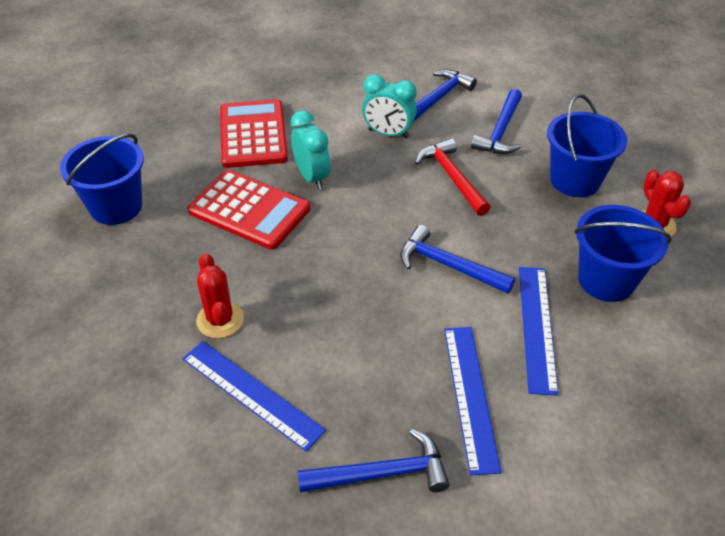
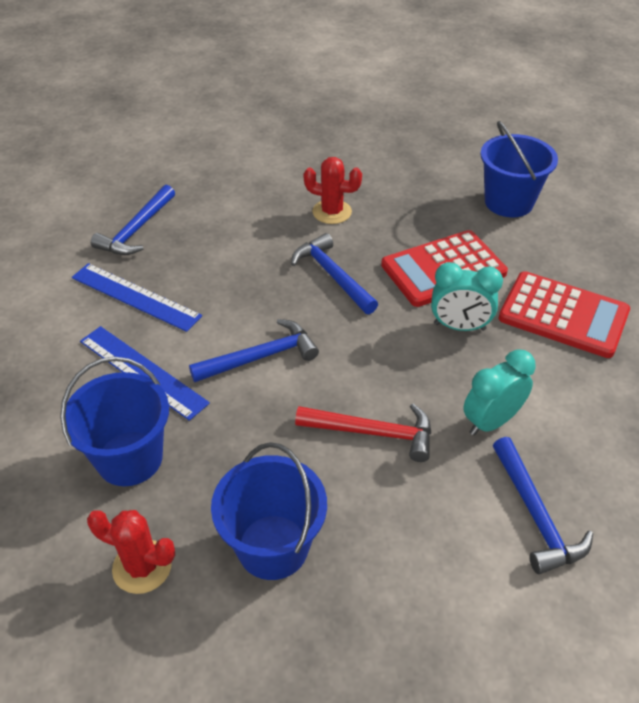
camera: 125 degrees right, 0 degrees up
blue ruler [182,341,326,452] -> none
blue hammer [471,89,522,154] -> blue hammer moved to [291,233,378,314]

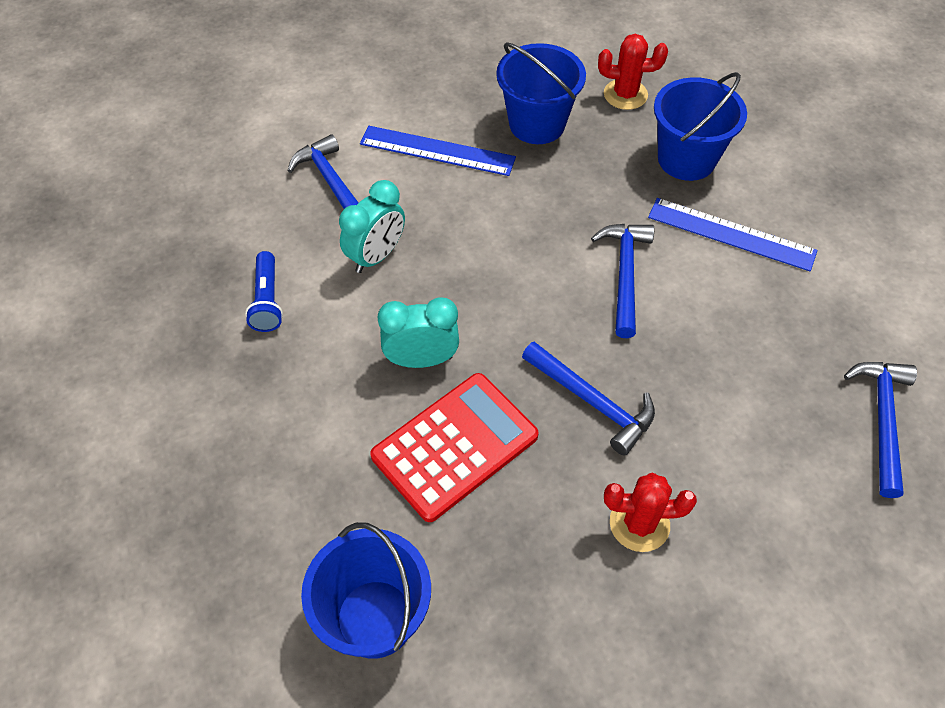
camera: 165 degrees right, 10 degrees up
blue ruler [72,263,202,332] -> blue ruler moved to [360,126,516,176]
blue hammer [189,319,319,382] -> blue hammer turned 135 degrees clockwise [591,224,654,338]
red hammer [295,404,431,462] -> none
red calculator [498,271,630,358] -> none
none -> blue flashlight [245,251,283,332]

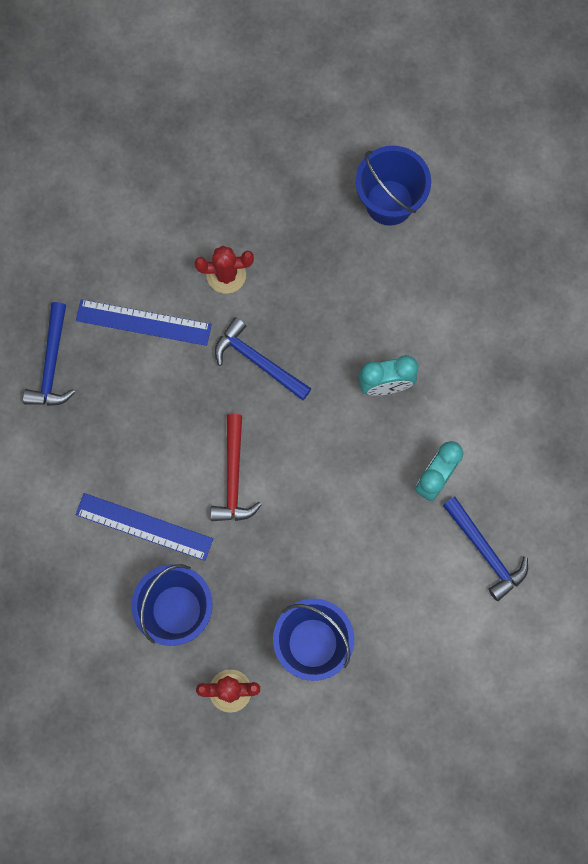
camera: 175 degrees right, 20 degrees up
blue flashlight [245,251,283,332] -> none
blue ruler [360,126,516,176] -> blue ruler moved to [76,299,212,346]
red calculator [370,373,539,522] -> none
blue hammer [591,224,654,338] -> red hammer [210,414,262,521]

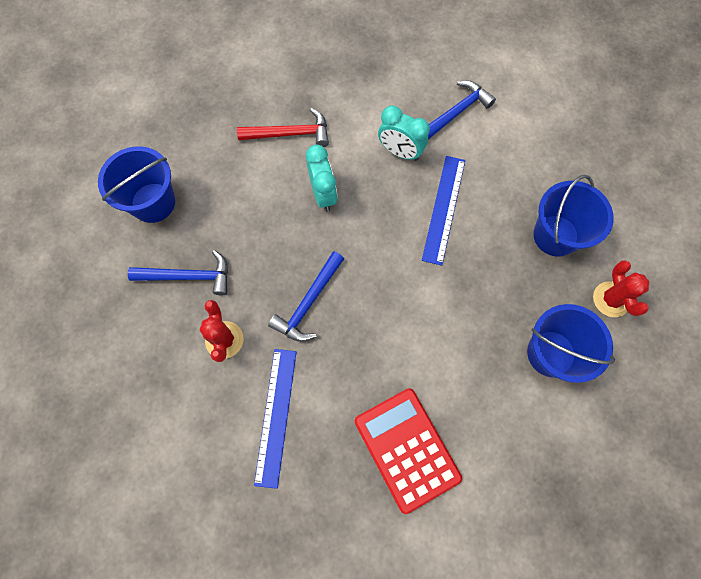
camera: 95 degrees left, 5 degrees down
blue hammer [23,302,75,406] -> blue hammer moved to [128,250,228,295]
blue ruler [76,493,213,561] -> blue ruler moved to [422,156,465,266]
red hammer [210,414,262,521] -> red hammer moved to [237,108,329,147]
none -> red calculator [355,388,462,514]

